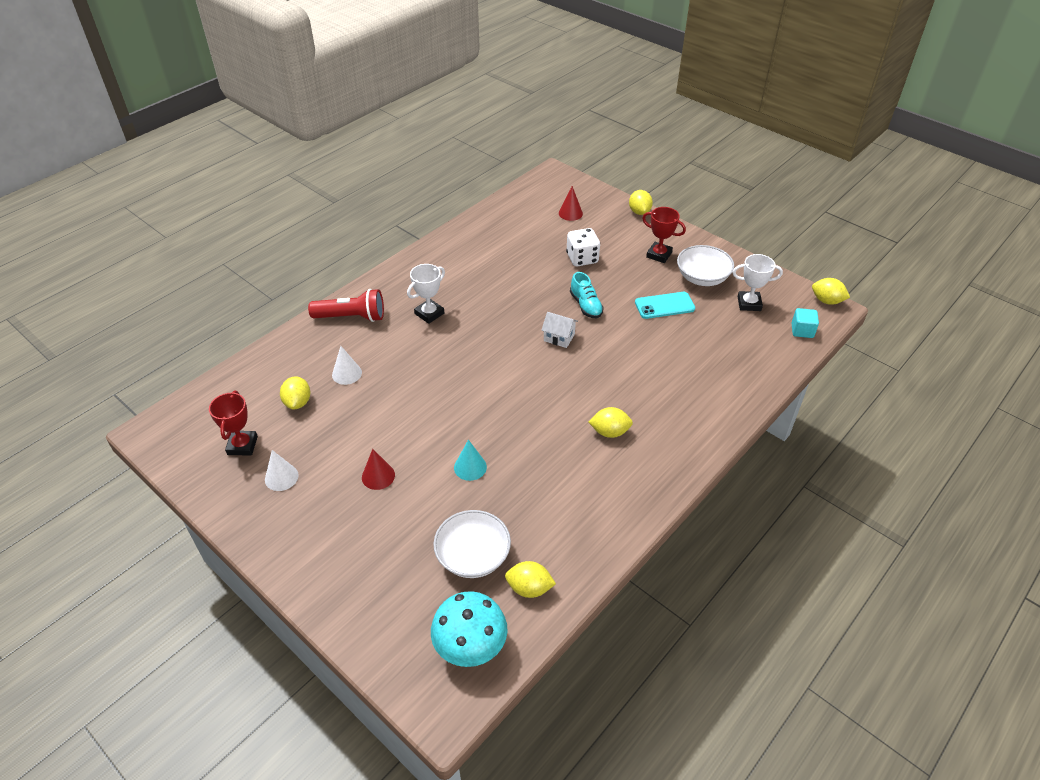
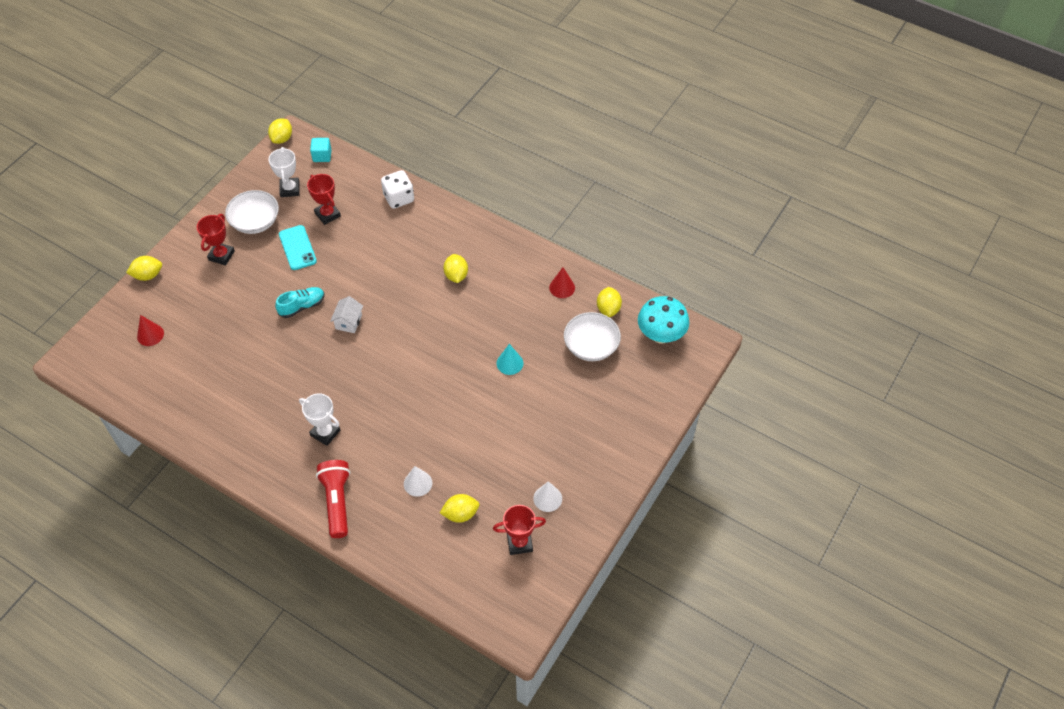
camera: 100 degrees left, 10 degrees up
red cone [362,449,395,490] -> red cone moved to [549,267,575,298]
white dice [566,228,600,266] -> white dice moved to [381,170,414,209]
none -> red trophy [307,174,341,225]

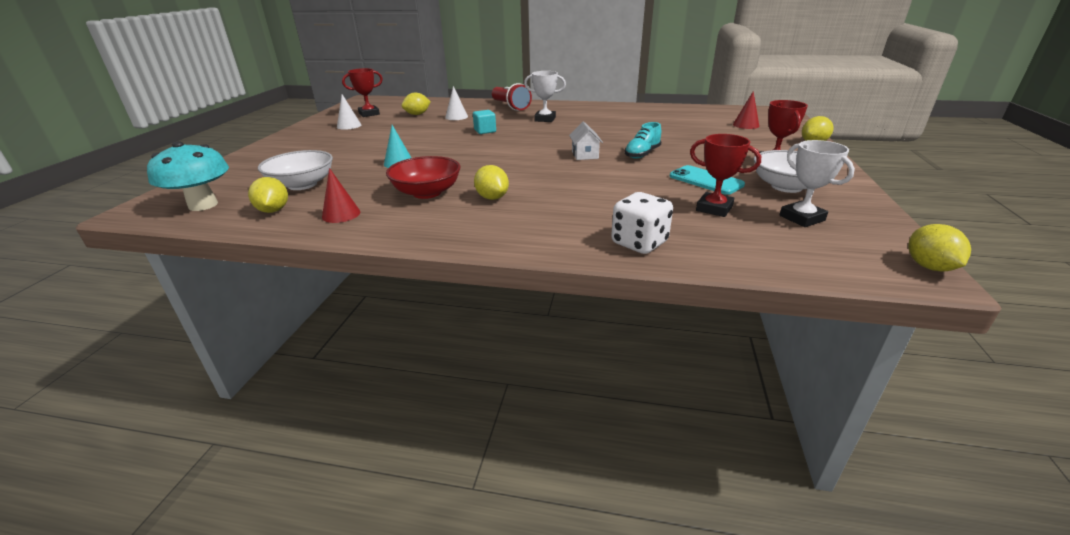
camera: 160 degrees right, 25 degrees down
turquoise cube [310,138,332,162] -> turquoise cube moved to [473,110,496,134]
none -> red bowl [386,156,460,199]

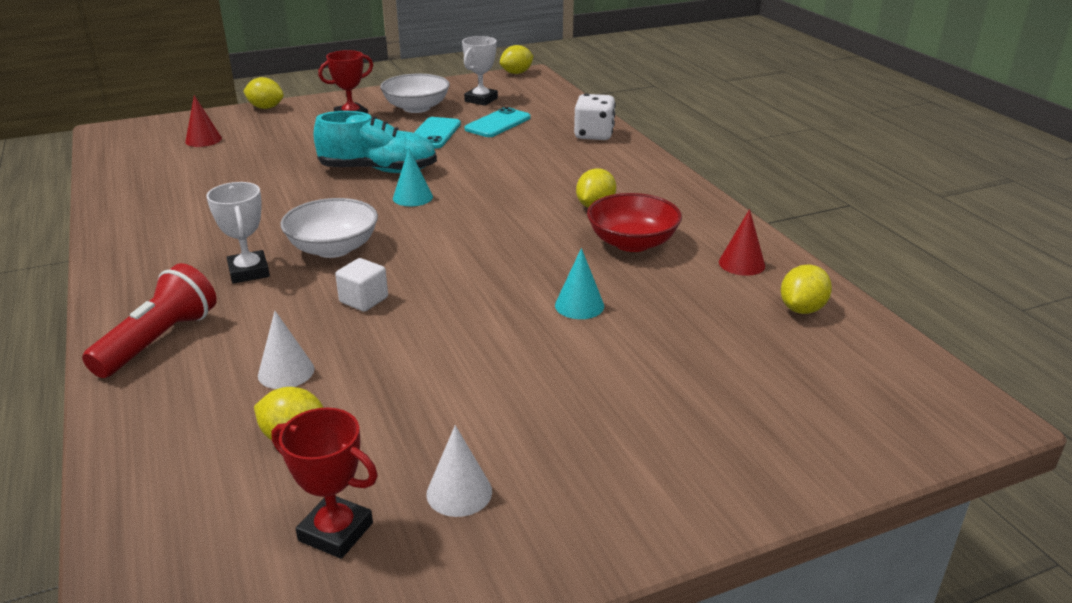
camera: 125 degrees left, 0 degrees up
turquoise mushroom [147,141,229,211] -> none
white bowl [258,150,333,190] -> white bowl moved to [280,198,378,258]
turquoise cube [473,110,496,134] -> white cube [335,258,388,312]
white house [569,122,603,160] -> turquoise cone [393,148,433,206]
turquoise shoe [625,122,661,159] -> turquoise shoe [314,111,437,173], size x1.64
red trophy [690,134,761,217] -> turquoise phone [465,107,530,137]

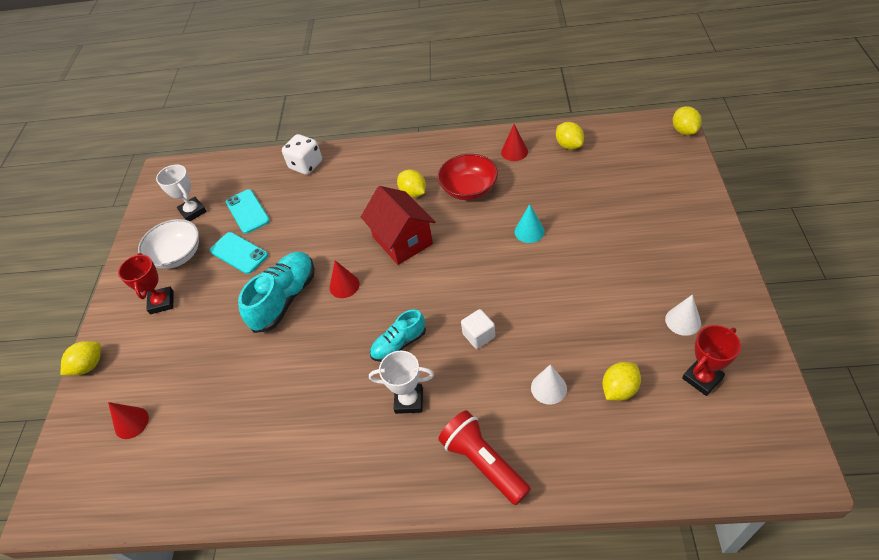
camera: 60 degrees left, 20 degrees up
white bowl [280,198,378,258] -> turquoise shoe [370,309,426,362]
turquoise cone [393,148,433,206] -> red cone [330,260,360,298]
yellow lemon [500,45,534,74] -> yellow lemon moved to [673,106,702,135]
none -> red house [361,186,436,265]

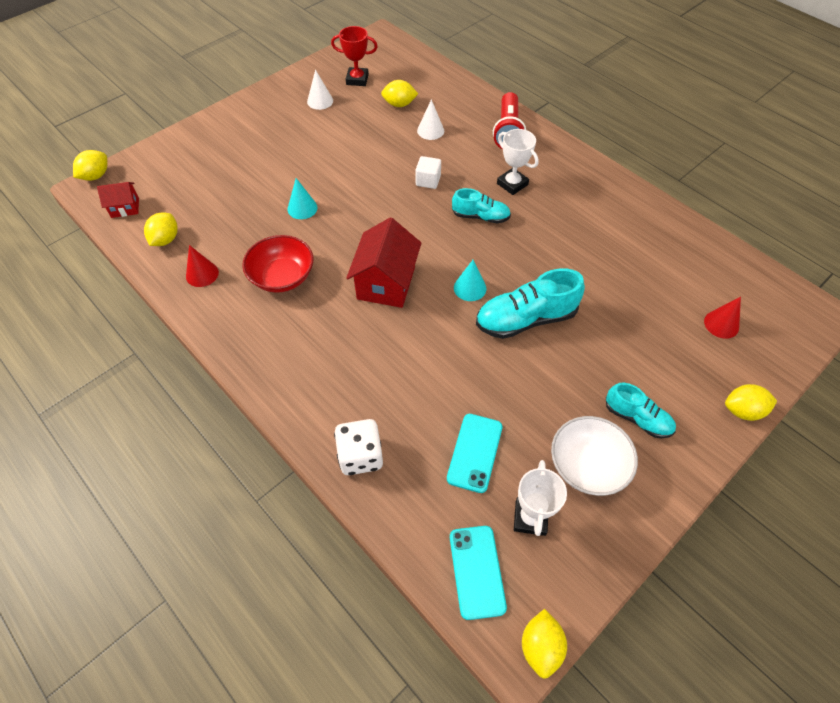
camera: 140 degrees left, 5 degrees up
red trophy [118,253,174,314] -> turquoise shoe [606,383,676,438]
turquoise phone [210,232,268,274] -> turquoise phone moved to [450,526,507,620]
red cone [330,260,360,298] -> turquoise cone [454,260,486,301]
yellow lemon [397,170,426,198] -> yellow lemon moved to [522,609,567,679]
none -> red house [97,182,139,218]

